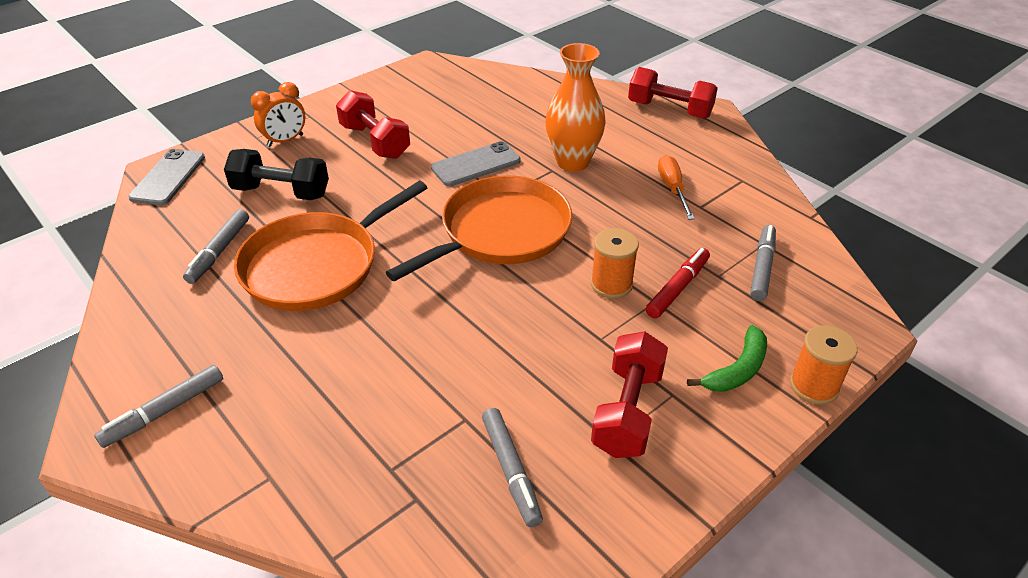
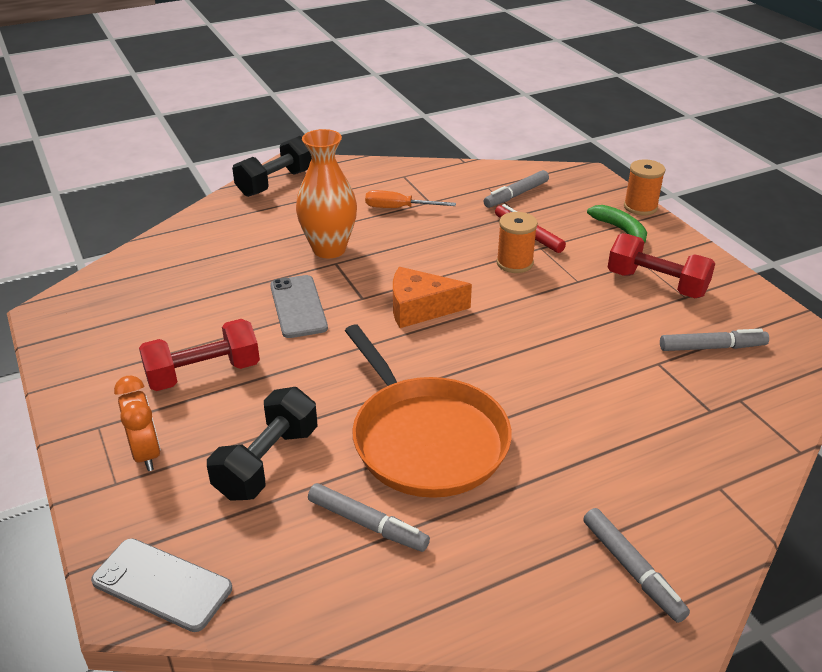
camera: 75 degrees left, 5 degrees down
orange pan [386,175,572,281] -> orange cheese [393,267,472,328]
red dumbbell [628,67,718,119] -> black dumbbell [232,136,311,197]
grey marker [750,225,776,301] -> grey marker turned 75 degrees counterclockwise [484,170,549,208]

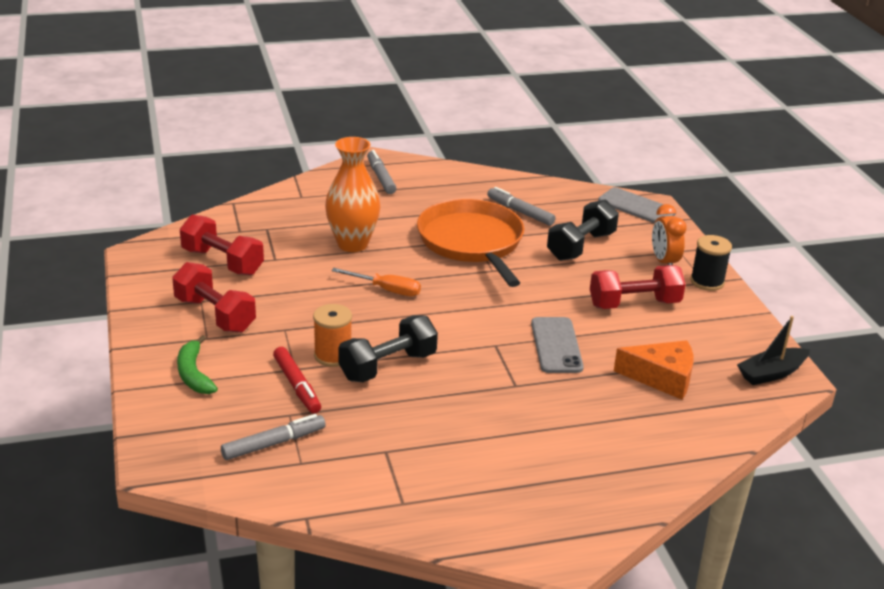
camera: 170 degrees left, 5 degrees down
black dumbbell [232,136,311,197] -> black dumbbell moved to [338,315,438,382]
orange vase [296,129,357,258] -> orange vase moved to [325,137,380,252]
orange screwdriver [365,190,456,208] -> orange screwdriver moved to [331,268,421,296]
orange cheese [393,267,472,328] -> orange cheese moved to [614,340,693,400]
orange spool [624,159,666,215] -> none
grey marker [660,329,769,351] -> red dumbbell [180,214,264,275]
none -> black spool [690,235,732,291]
none -> black boat [737,316,810,385]

